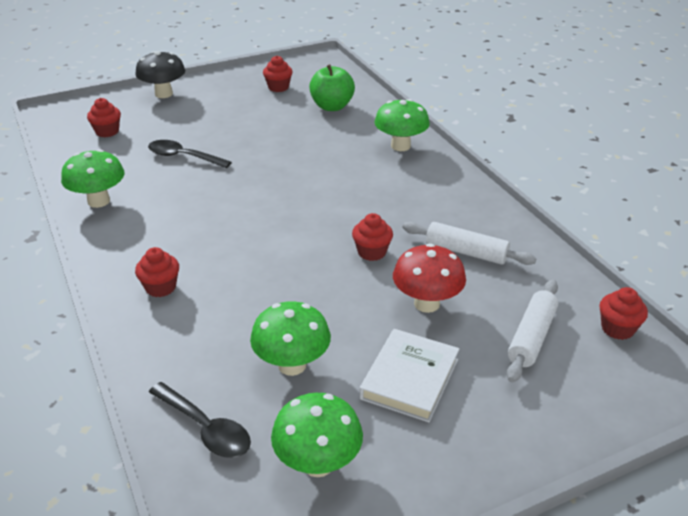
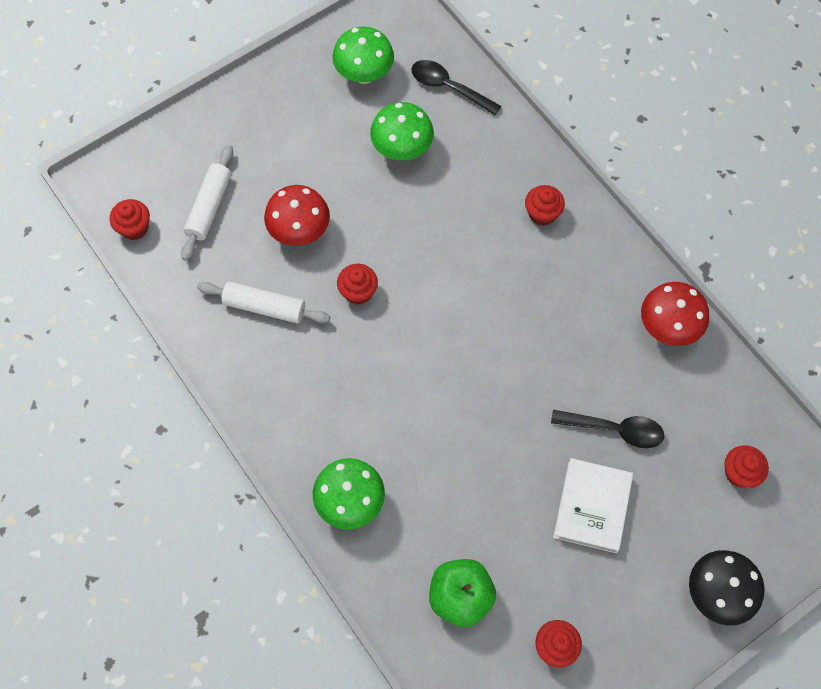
camera: 170 degrees right, 30 degrees up
green mushroom [61,149,124,208] -> red mushroom [641,282,709,346]
white book [359,329,459,422] -> white book moved to [553,458,633,553]

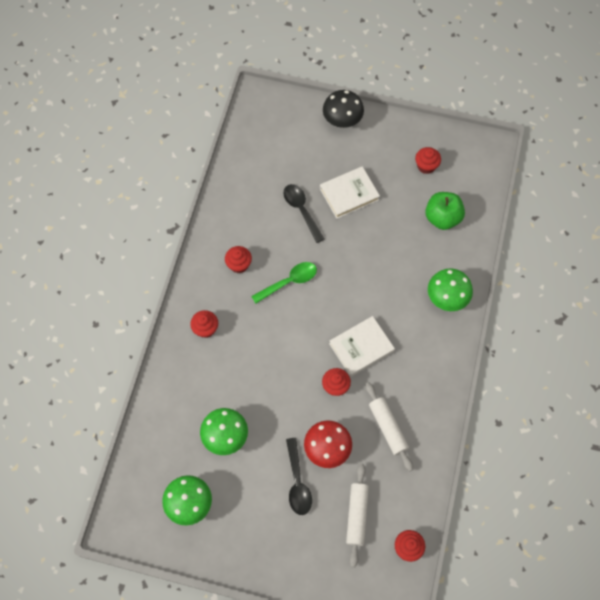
camera: 130 degrees left, 0 degrees up
white rolling pin [181,145,233,261] -> white rolling pin turned 60 degrees counterclockwise [346,463,369,567]
black spoon [411,60,501,116] -> black spoon moved to [286,438,312,515]
red mushroom [641,282,709,346] -> none
red cupcake [725,445,769,488] -> red cupcake moved to [225,246,252,273]
none -> green spoon [251,262,317,304]
none -> white book [329,316,395,377]

